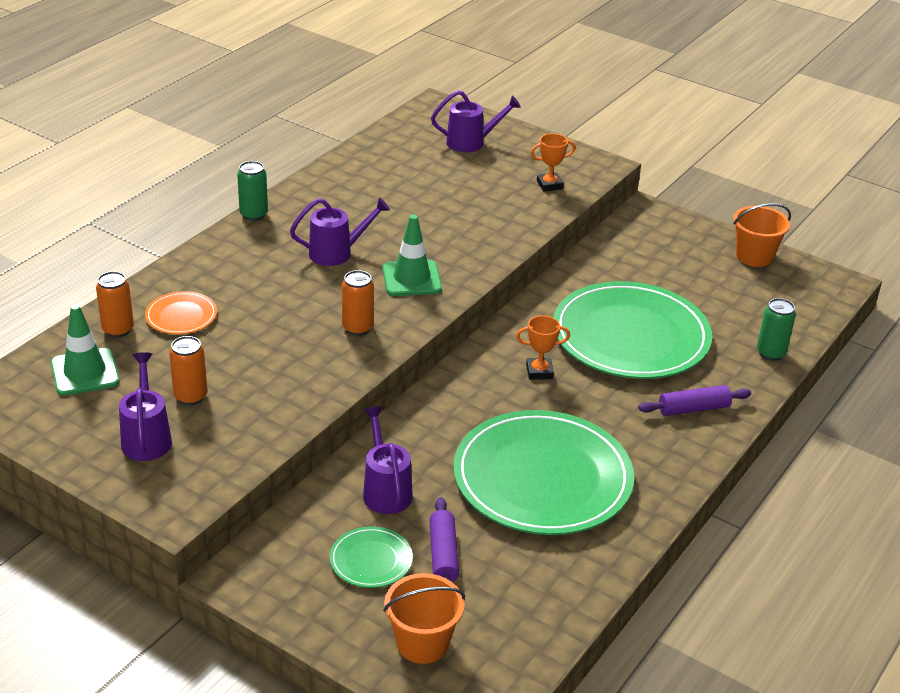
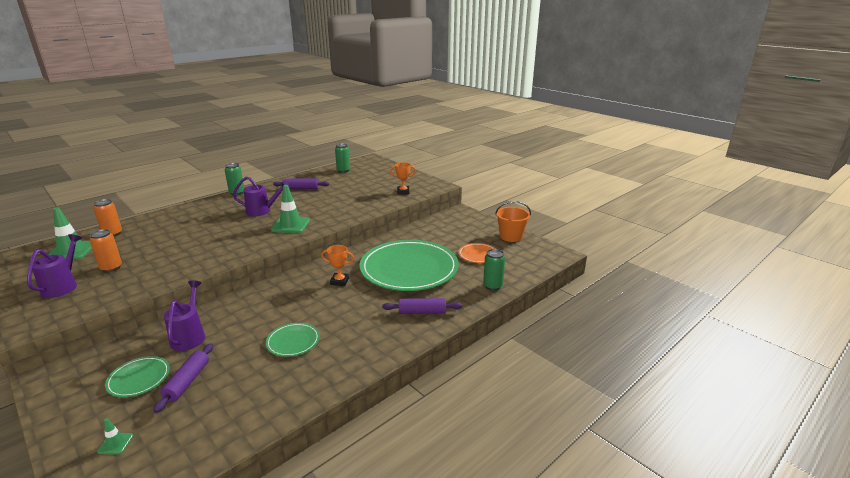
camera: 15 degrees right, 10 degrees down
orange plate [145,291,217,334] -> orange plate moved to [459,243,496,263]
orange can [342,270,374,336] -> none
orange bucket [383,573,465,664] -> green traffic cone [97,418,133,454]
purple watering can [431,90,521,152] -> none
green plate [453,410,634,535] -> green plate [266,323,320,357], size x0.43
none -> purple rolling pin [273,179,329,189]
none -> green can [335,143,350,173]

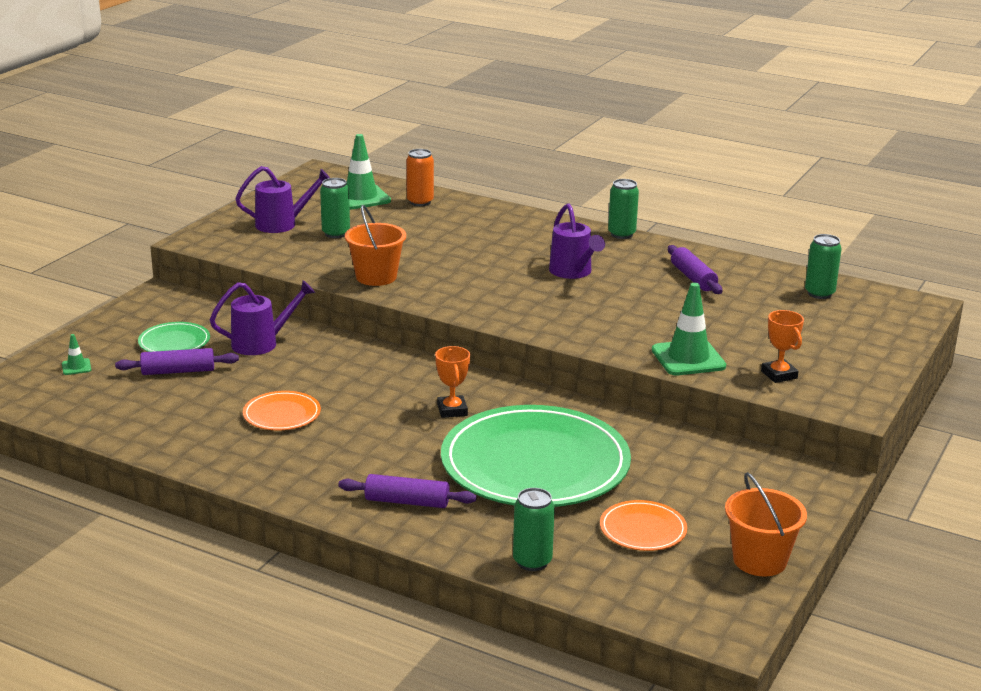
camera: 70 degrees right, 0 degrees up
orange can [90,229,122,272] -> green can [320,178,350,238]
green plate [266,323,320,357] -> orange plate [243,391,321,430]
green traffic cone [271,185,310,233] -> green traffic cone moved to [652,283,726,375]
purple rolling pin [382,298,462,314] -> purple rolling pin turned 60 degrees counterclockwise [338,474,477,508]
none -> orange bucket [345,205,406,286]

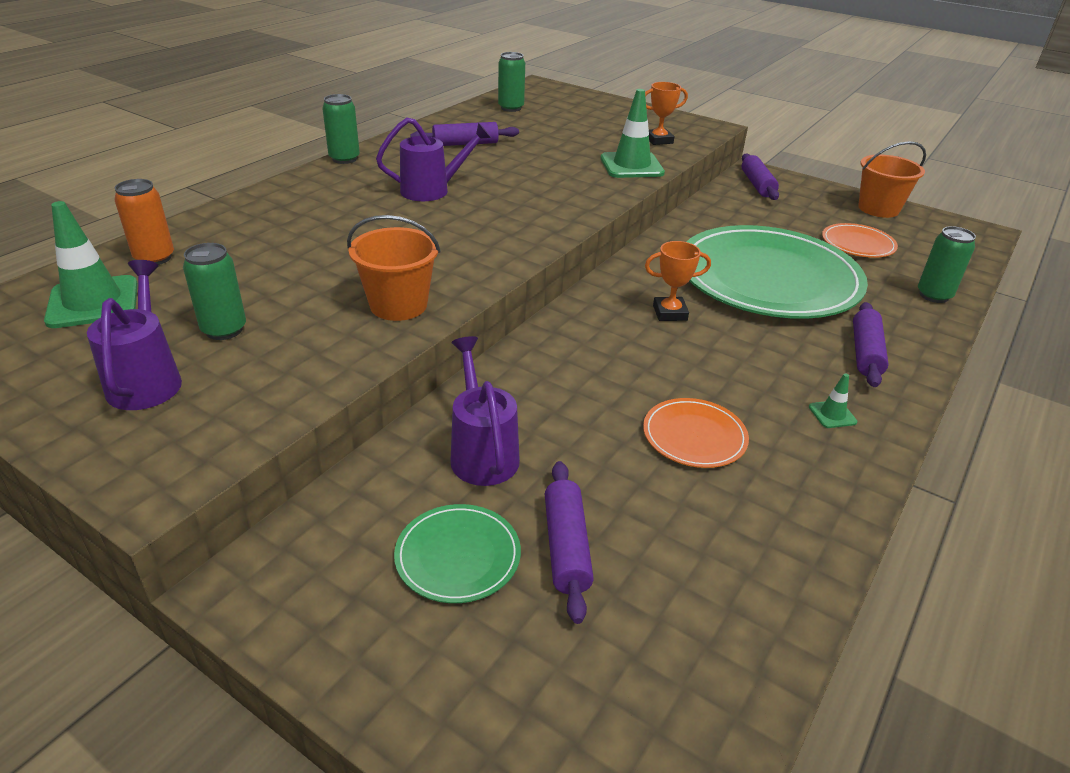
camera: 85 degrees left, 10 degrees up
green traffic cone [62,334,91,375] -> green traffic cone moved to [809,373,857,428]
none -> purple rolling pin [742,154,779,200]

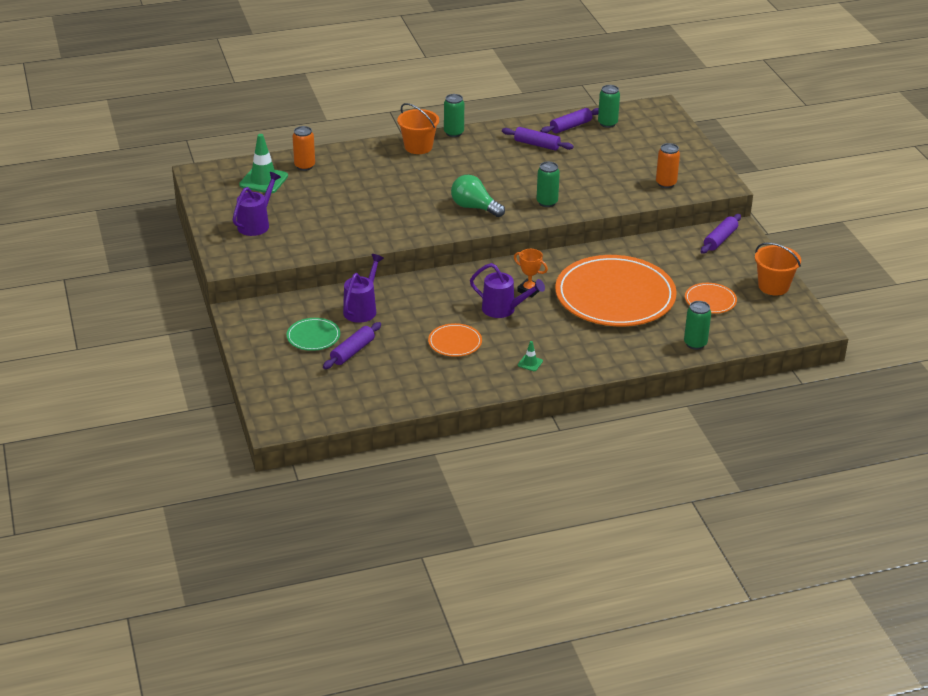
camera: 40 degrees right, 0 degrees up
green can [183,243,246,340] -> green can moved to [537,162,560,207]
orange bucket [347,215,441,321] -> orange bucket moved to [397,103,439,154]
purple watering can [376,118,491,201] -> purple watering can moved to [470,263,545,318]
green traffic cone [601,89,665,178] -> none
orange trophy [645,82,688,145] -> orange can [656,143,680,188]
green plate [686,225,868,319] -> orange plate [555,255,677,326]
purple rolling pin [853,302,889,387] -> purple rolling pin moved to [541,108,599,134]
none -> green light bulb [451,175,505,217]

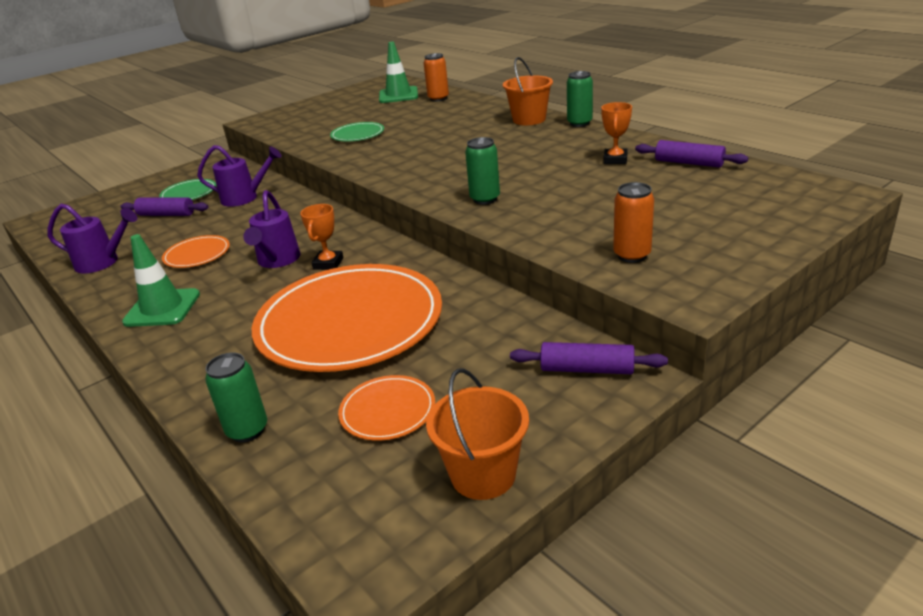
camera: 70 degrees right, 5 degrees down
purple watering can [233,172,281,236] -> purple watering can moved to [48,204,137,273]
green light bulb [451,175,505,217] -> none
purple rolling pin [502,127,574,151] -> orange trophy [601,102,632,164]
green traffic cone [518,341,543,371] -> green traffic cone [122,234,200,327], size x2.18
green can [598,85,620,128] -> none
none -> green plate [330,122,384,141]

